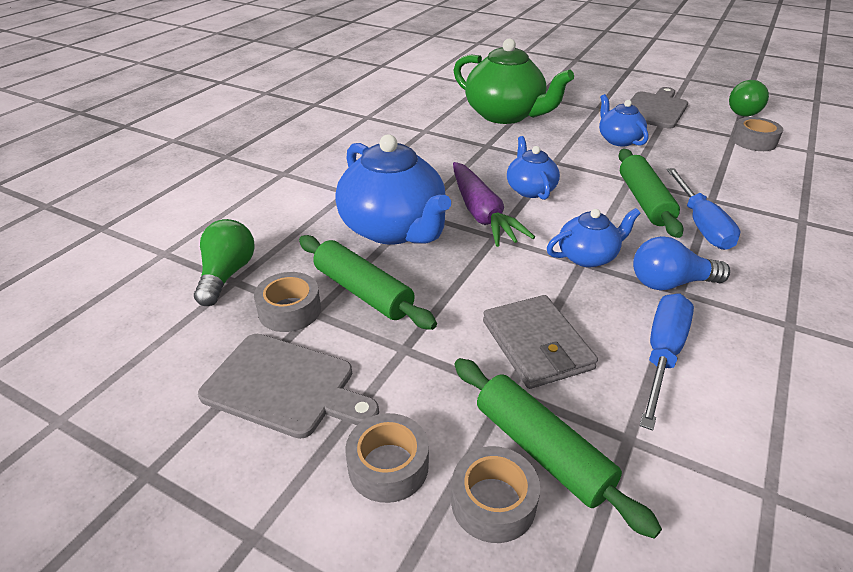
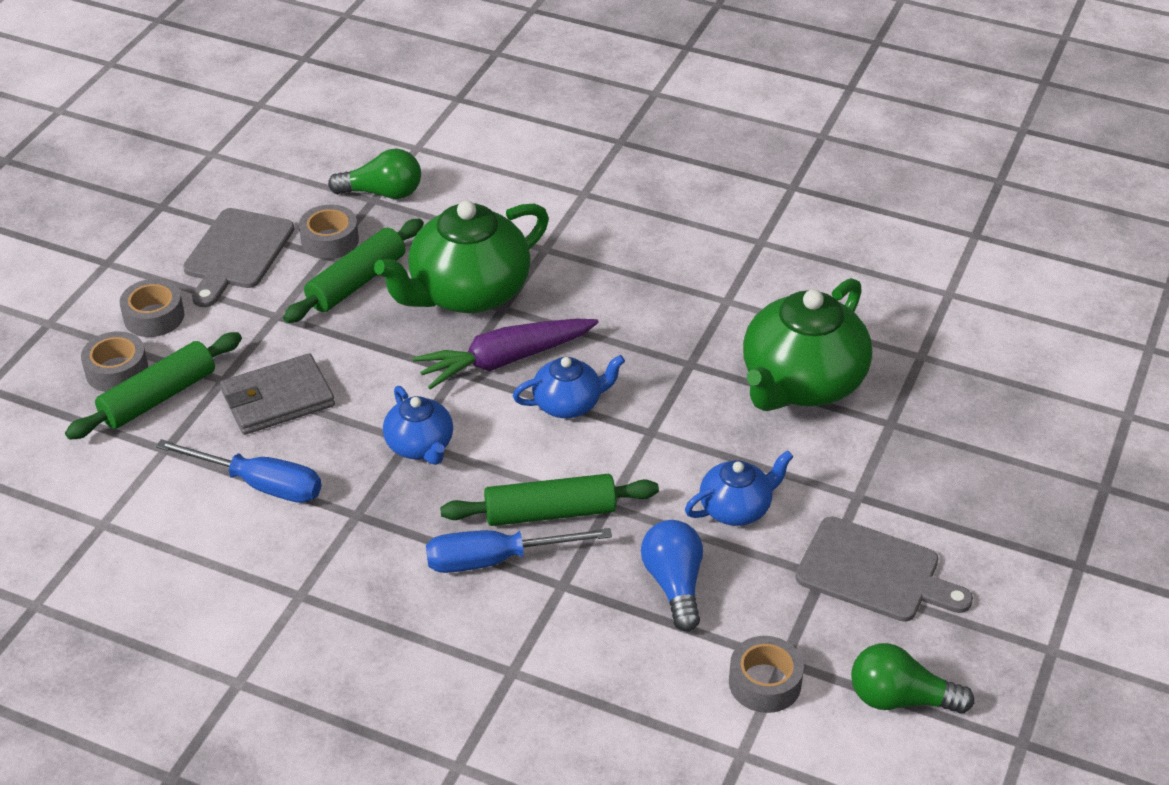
camera: 85 degrees right, 5 degrees up
blue teapot [335,134,451,244] -> green teapot [374,200,549,313]
blue light bulb [633,236,730,291] -> blue light bulb moved to [641,520,703,632]

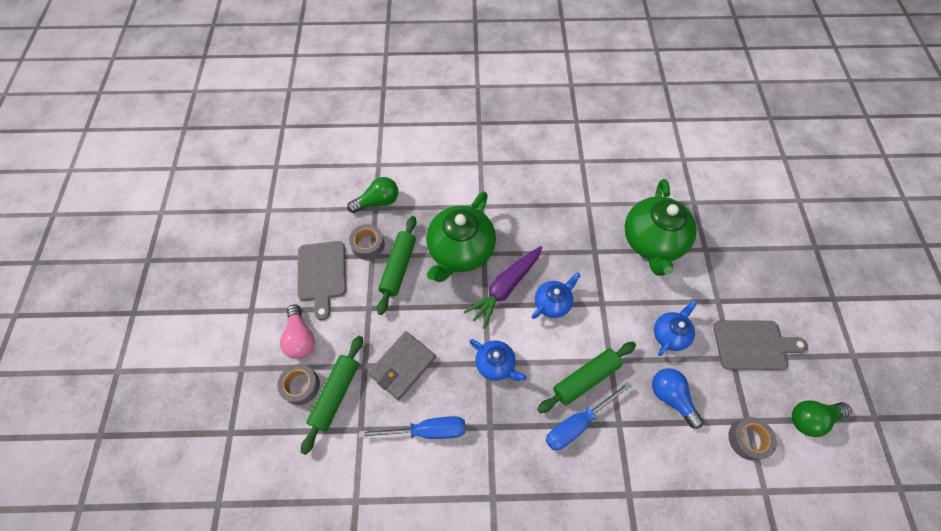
camera: 25 degrees left, 20 degrees up
grey tape [120,279,184,337] -> pink light bulb [280,304,315,359]

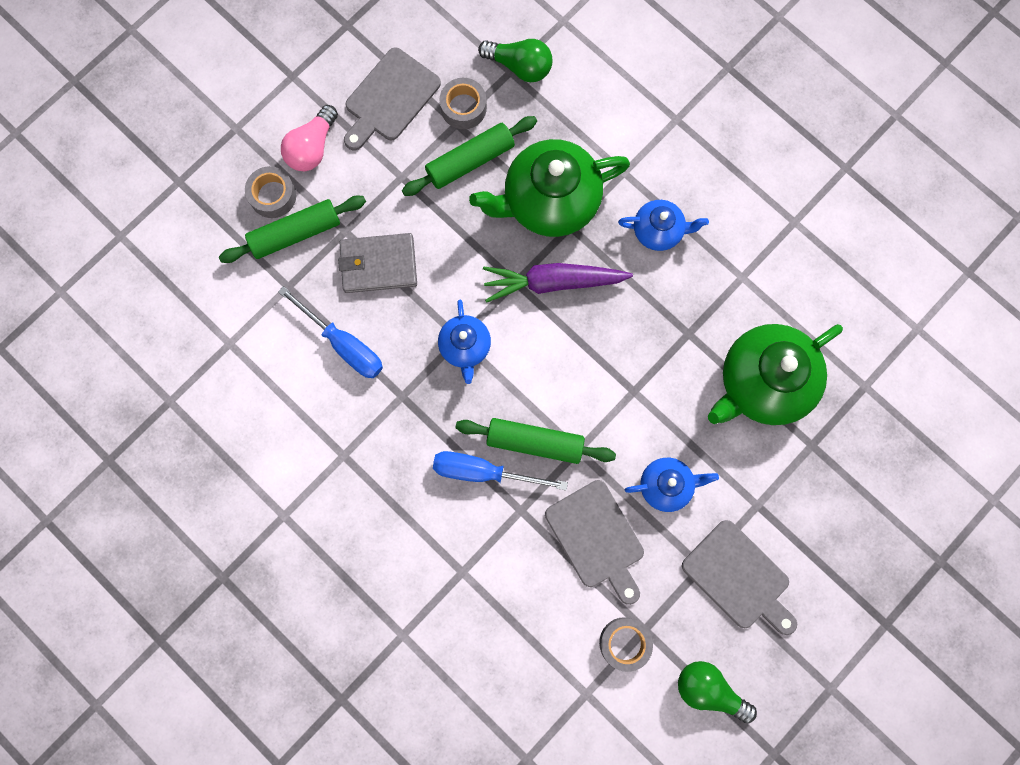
camera: 45 degrees right, 15 degrees up
blue teapot [532,272,581,319] -> blue teapot moved to [618,200,709,251]
blue light bulb [652,368,703,429] -> grey cutting board [545,480,644,605]

